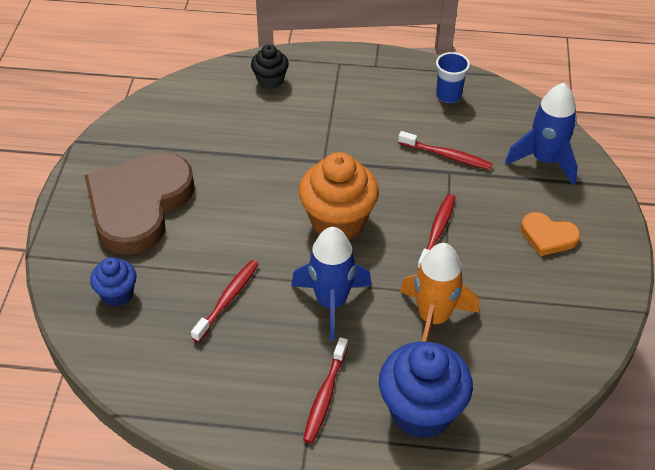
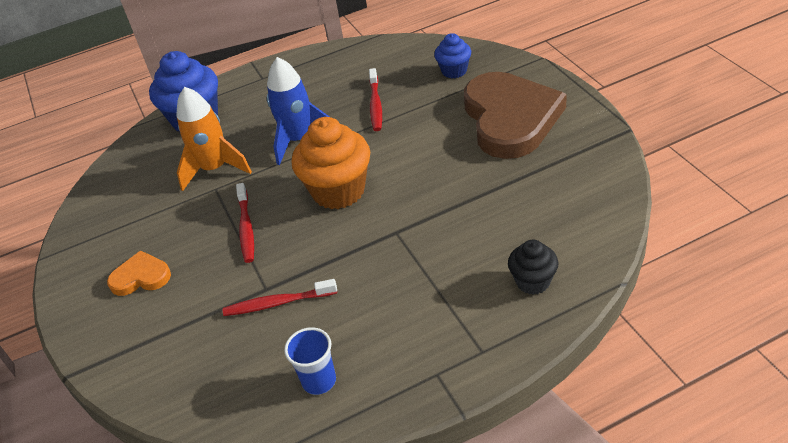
camera: 155 degrees right, 5 degrees down
red toothbrush [303,337,348,443] -> none
blue rocket [505,83,578,185] -> none

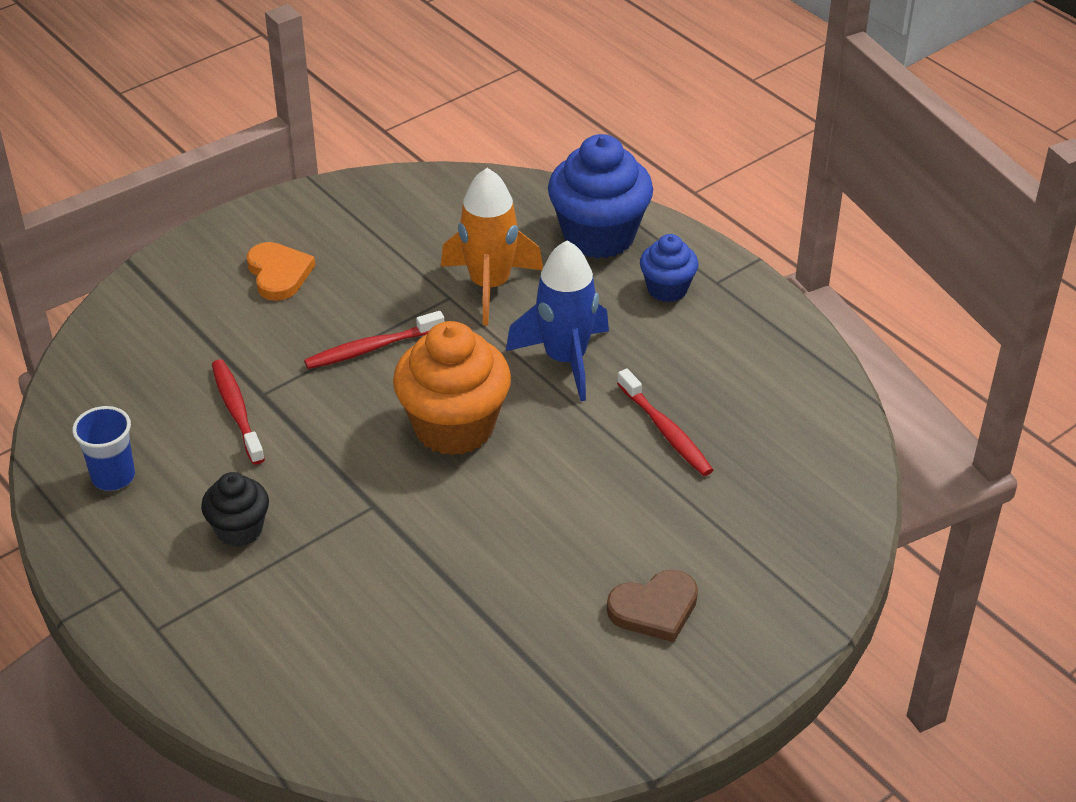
camera: 70 degrees right, 0 degrees up
red toothbrush [369,68,382,131] -> red toothbrush turned 105 degrees counterclockwise [617,369,713,476]
blue cupcake [434,33,471,78] -> blue cupcake moved to [640,234,699,302]
brown heart [464,72,567,159] -> brown heart [607,570,698,642], size x0.46
black cupcake [508,240,558,295] -> black cupcake moved to [201,472,269,547]

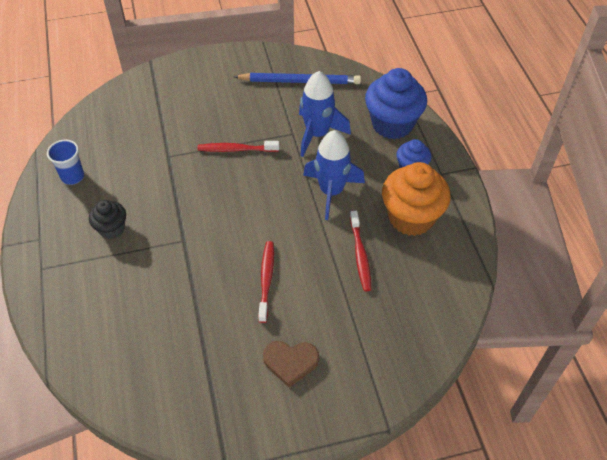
camera: 25 degrees right, 10 degrees up
red toothbrush [212,359,265,465] -> red toothbrush moved to [258,241,274,323]
orange heart [247,242,315,301] -> none
orange cupcake [393,321,511,455] -> orange cupcake moved to [382,162,451,236]
orange rocket [441,168,543,325] -> blue rocket [299,71,351,157]
none -> blue pencil [234,73,361,84]

